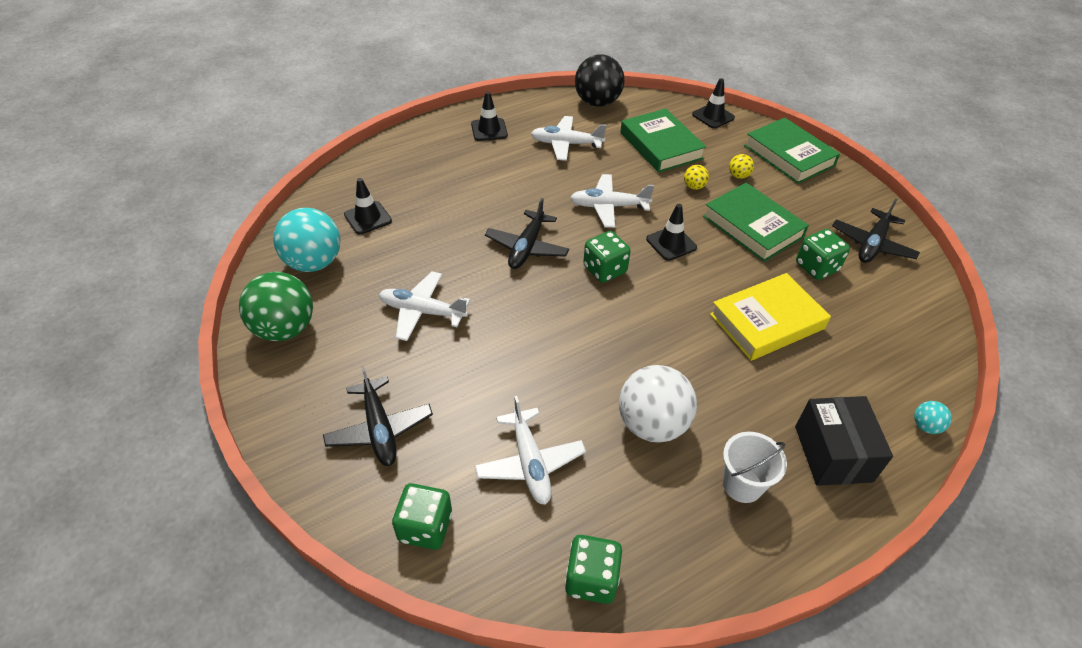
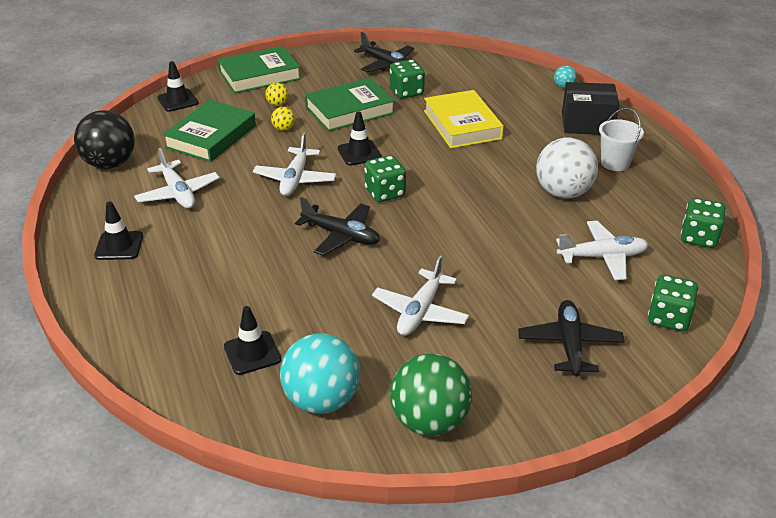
camera: 80 degrees left, 10 degrees down
black plane [323,365,433,466] -> black plane turned 75 degrees counterclockwise [518,300,625,377]
white plane [531,116,607,161] -> white plane turned 45 degrees counterclockwise [134,148,220,209]
green book [620,109,706,173] -> green book turned 45 degrees counterclockwise [162,100,256,162]

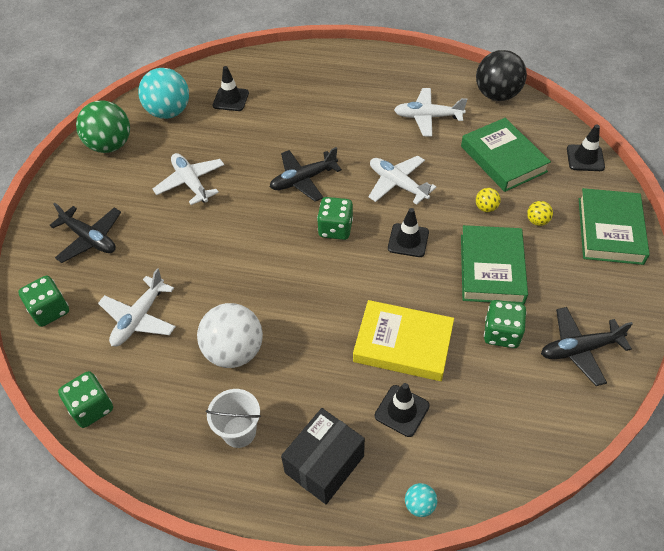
camera: 125 degrees right, 15 degrees up
black traffic cone [94,202,143,260] -> black traffic cone moved to [375,383,430,437]

